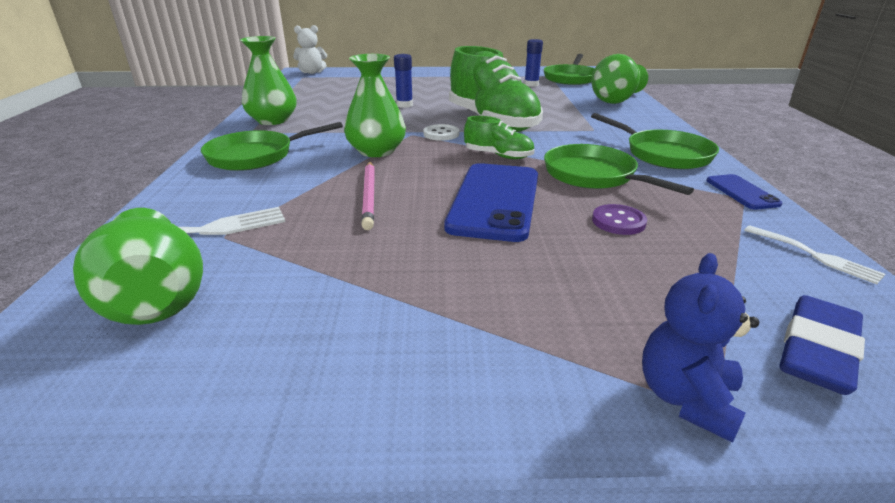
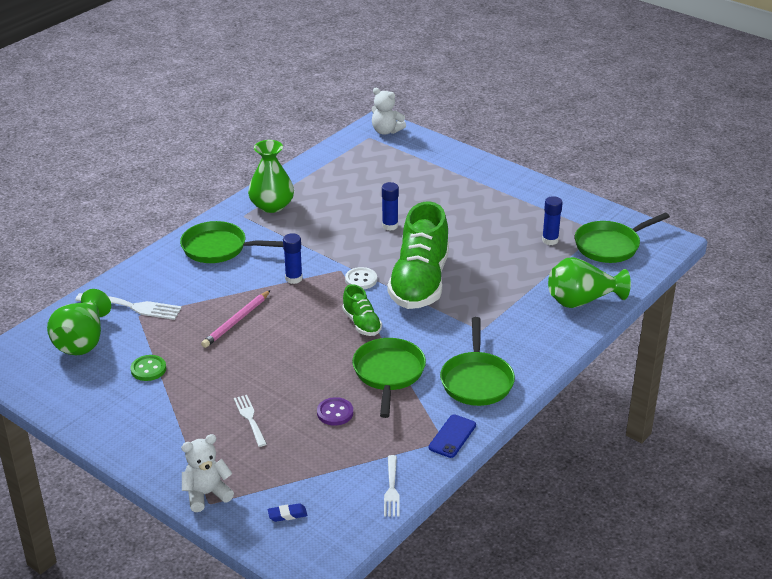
camera: 40 degrees right, 5 degrees up
green vase [344,54,406,157] -> blue glue stick [283,233,303,284]
blue phone [444,163,538,242] -> none
blue teddy bear [642,253,759,443] -> white teddy bear [181,434,234,512]
blue eraser [779,295,865,395] -> blue eraser [268,503,307,522], size x0.48
none -> green button [131,355,166,381]
none -> white fork [234,395,267,447]

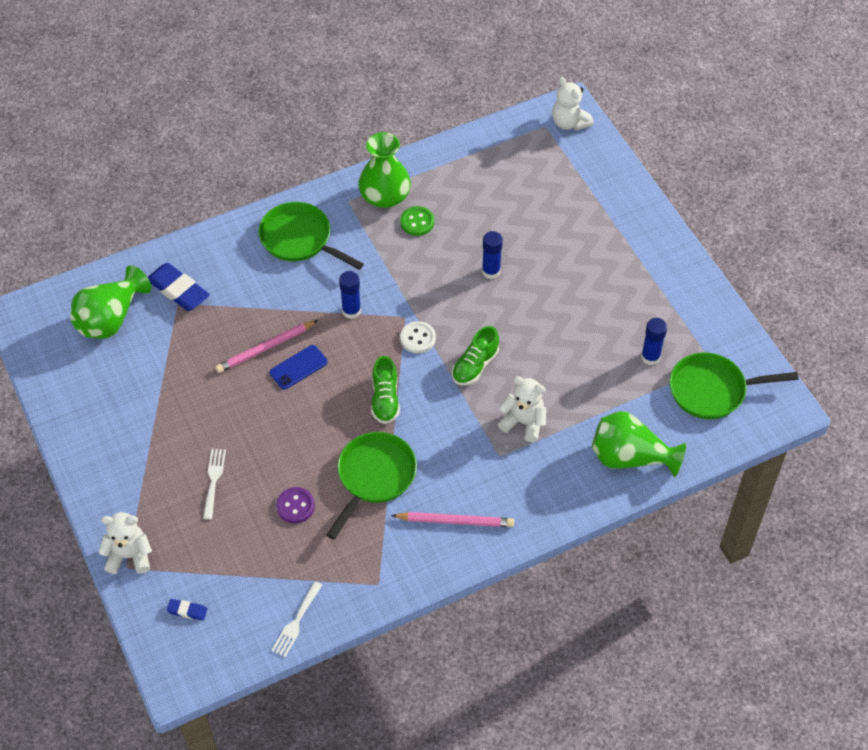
camera: 25 degrees right, 20 degrees up
white fork [75,293,182,320] -> blue eraser [148,263,210,311]
green button [131,355,166,381] -> green button moved to [400,206,434,236]
green shoe [387,201,449,309] -> green shoe [452,326,499,385], size x0.47
blue phone [429,414,476,458] -> blue phone moved to [270,345,328,389]
green pan [440,317,515,406] -> pink pencil [391,512,514,527]
none -> white teddy bear [498,376,546,442]

